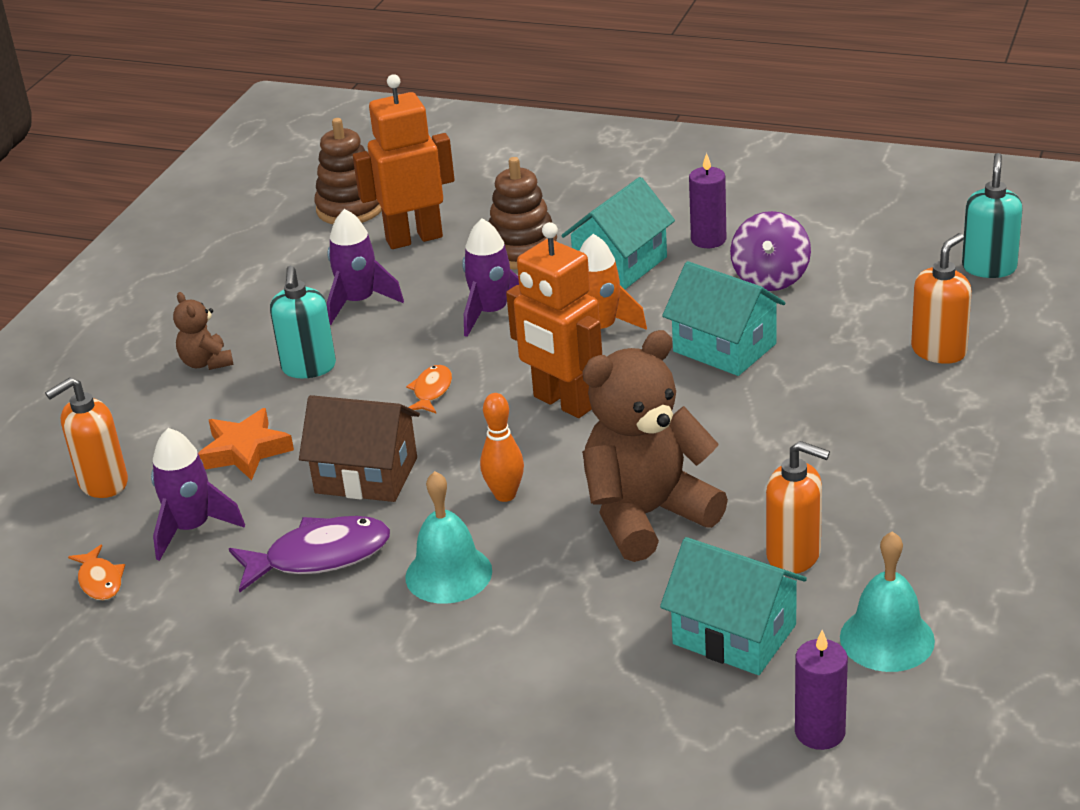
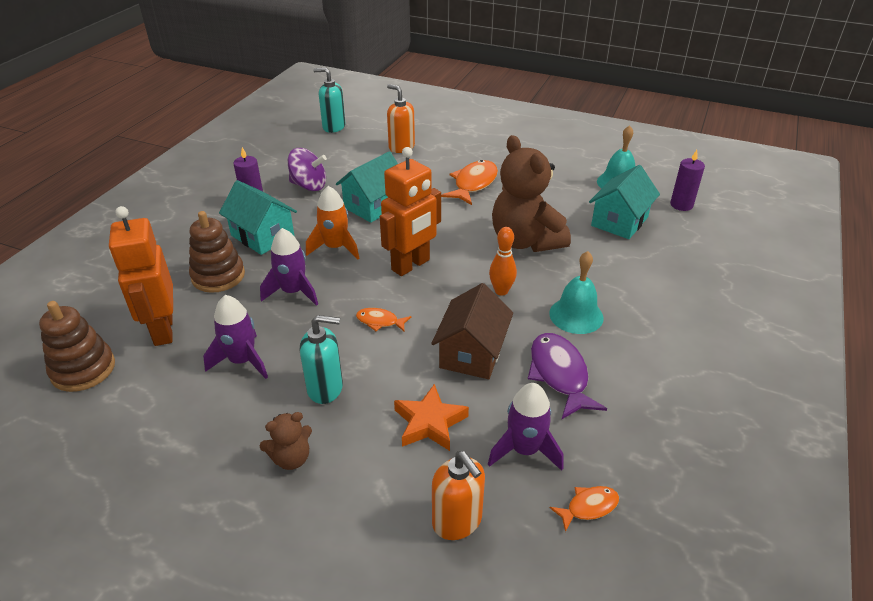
camera: 90 degrees left, 5 degrees up
orange soap dispenser [766,441,830,574] -> none
none -> orange fish [441,160,498,205]

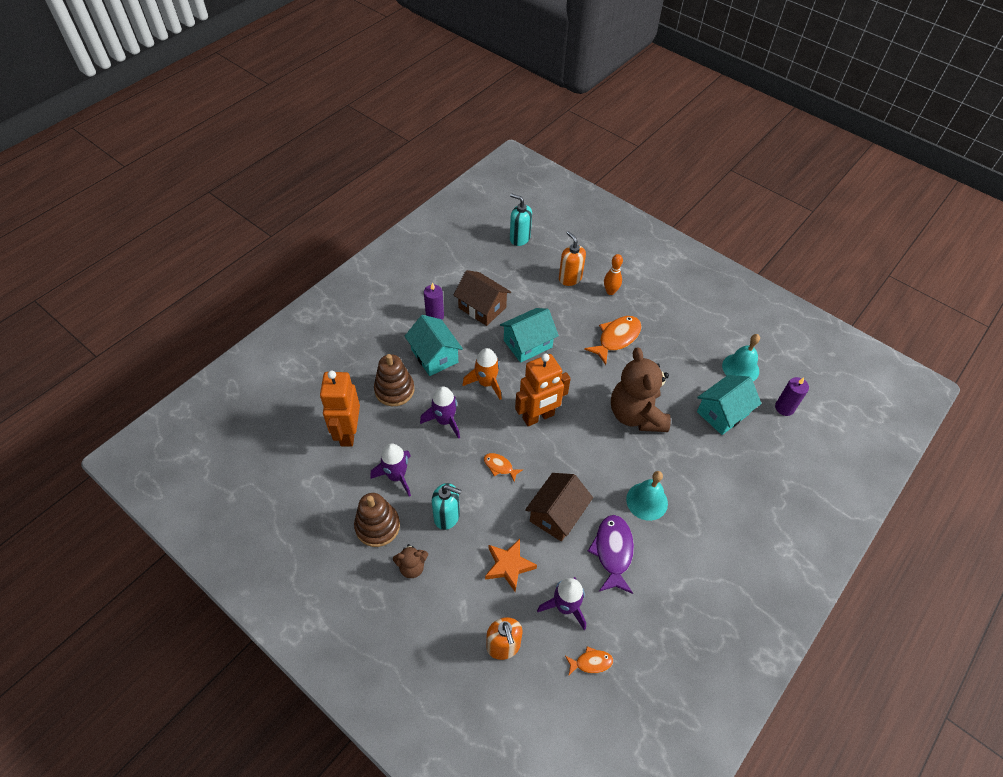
camera: 15 degrees right, 15 degrees up
brown stacking toy [39,301,115,392] -> brown stacking toy moved to [354,493,400,547]
purple spinning top [288,148,327,191] -> brown house [454,270,511,326]
orange bowling pin [489,227,517,296] -> orange bowling pin moved to [604,254,623,295]

